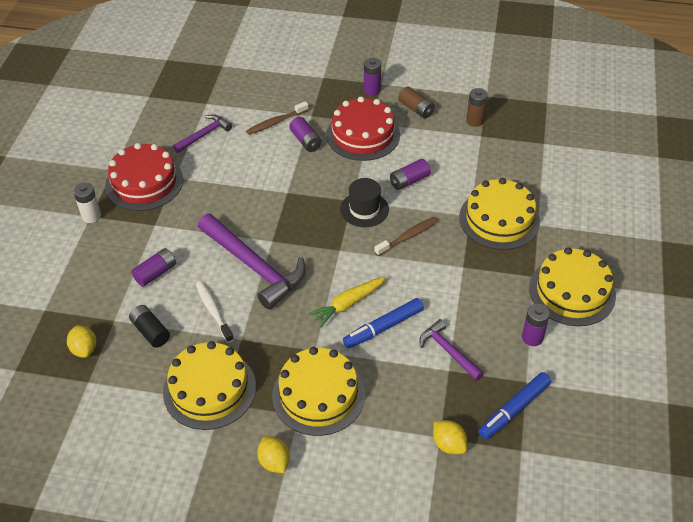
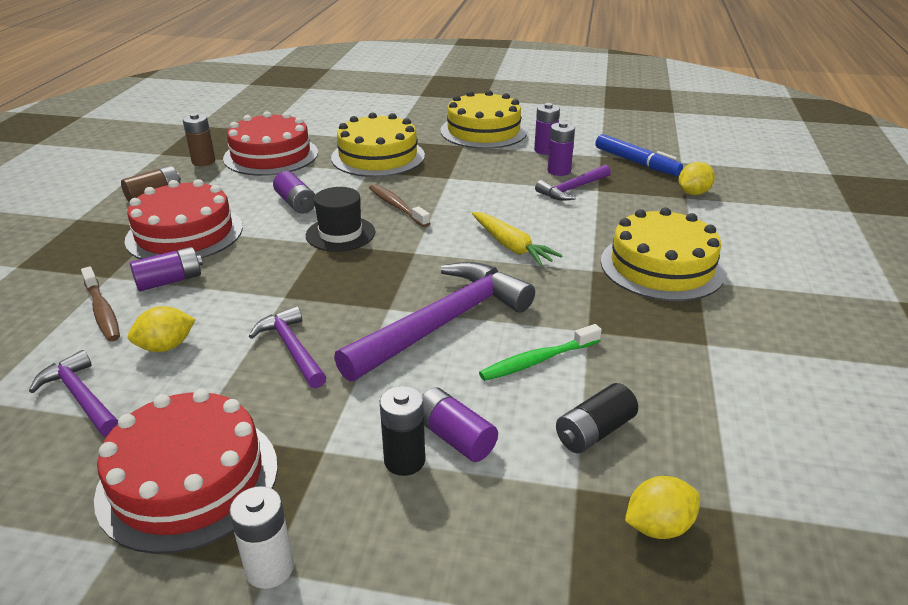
camera: 90 degrees left, 15 degrees down
yellow cake [163,341,256,430] -> none
white toothbrush [196,281,234,343] -> green toothbrush [479,324,602,381]
yellow lemon [257,436,290,473] -> yellow lemon moved to [128,306,196,352]
blue marker [343,298,424,348] -> none
purple battery [364,58,381,95] -> purple battery moved to [548,121,575,176]
none -> red cake [223,111,318,176]
none -> purple hammer [249,306,327,388]
none -> black battery [380,386,425,476]

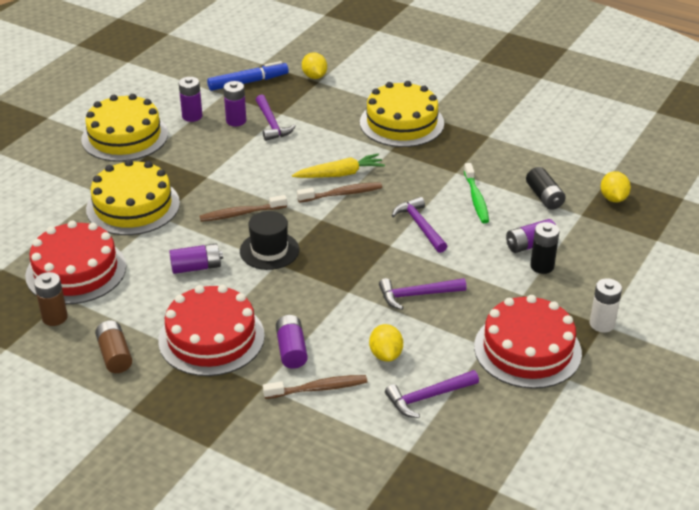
camera: 70 degrees left, 5 degrees up
purple hammer [334,262,535,382] -> purple hammer [392,197,447,253], size x0.53
none -> brown toothbrush [297,182,382,203]

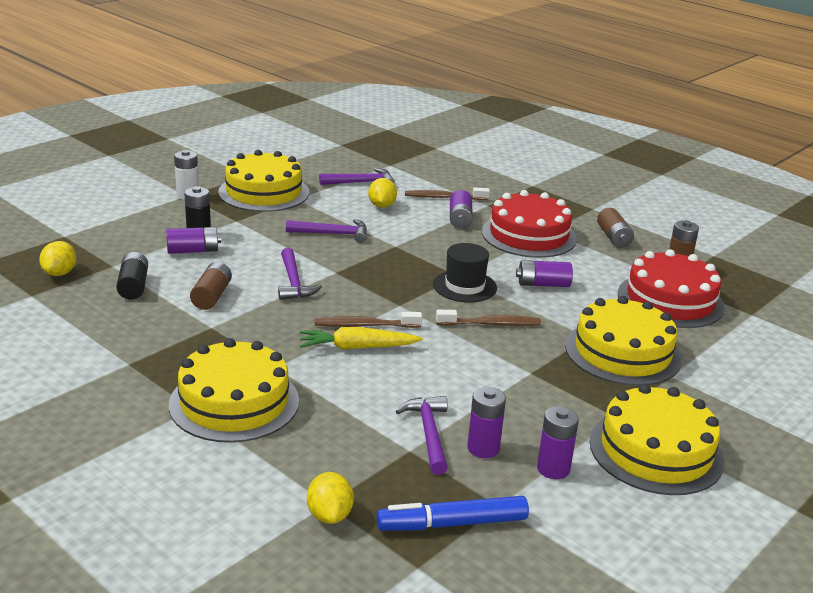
camera: 170 degrees left, 10 degrees down
green toothbrush [464,163,489,223] -> brown battery [190,262,232,310]
red cake [474,295,582,389] -> yellow cake [218,150,309,212]

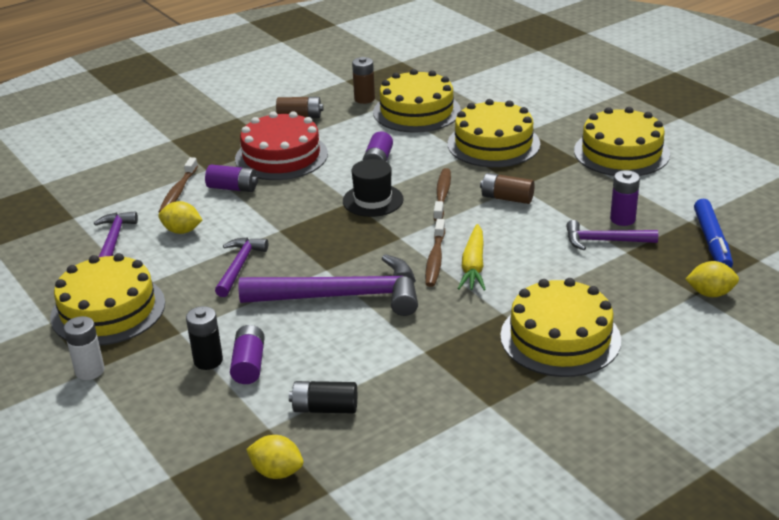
camera: 75 degrees left, 5 degrees up
brown battery [190,262,232,310] -> brown battery moved to [480,173,535,204]
purple hammer [278,248,322,300] -> purple hammer [239,254,418,316], size x1.87
purple battery [537,406,579,479] -> none
red cake [618,249,725,328] -> yellow cake [373,69,461,133]

